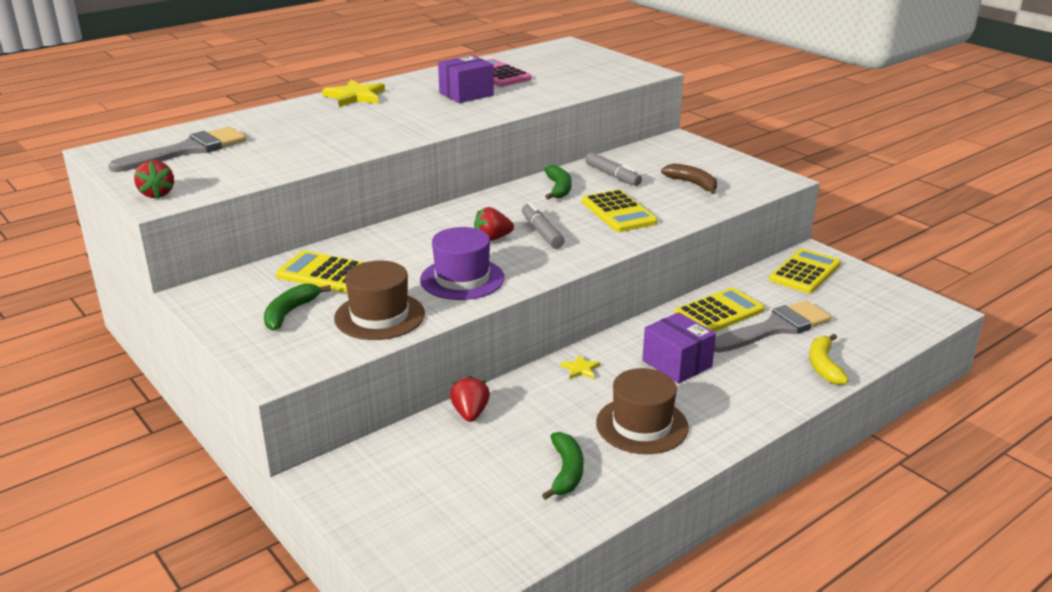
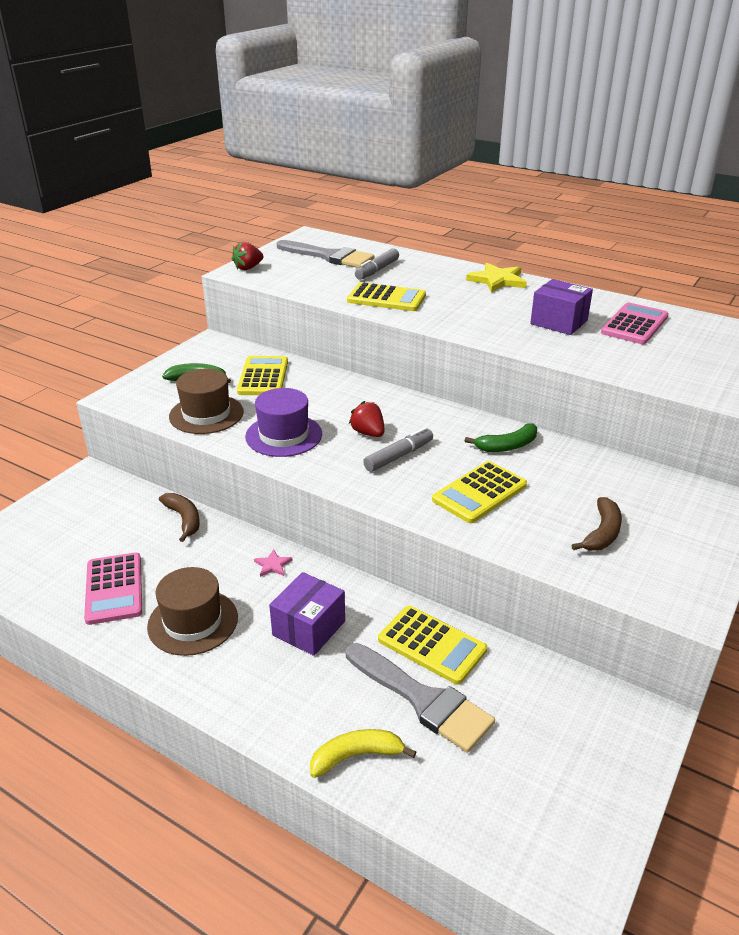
camera: 70 degrees right, 5 degrees up
red strawberry [450,375,490,422] -> brown banana [159,493,200,542]
green banana [542,432,584,500] -> pink calculator [84,552,142,625]
yellow star [561,355,600,379] -> pink star [254,549,293,577]
grey marker [585,152,642,186] -> grey marker moved to [355,249,399,280]
yellow calculator [769,248,841,293] -> yellow calculator moved to [347,282,426,311]

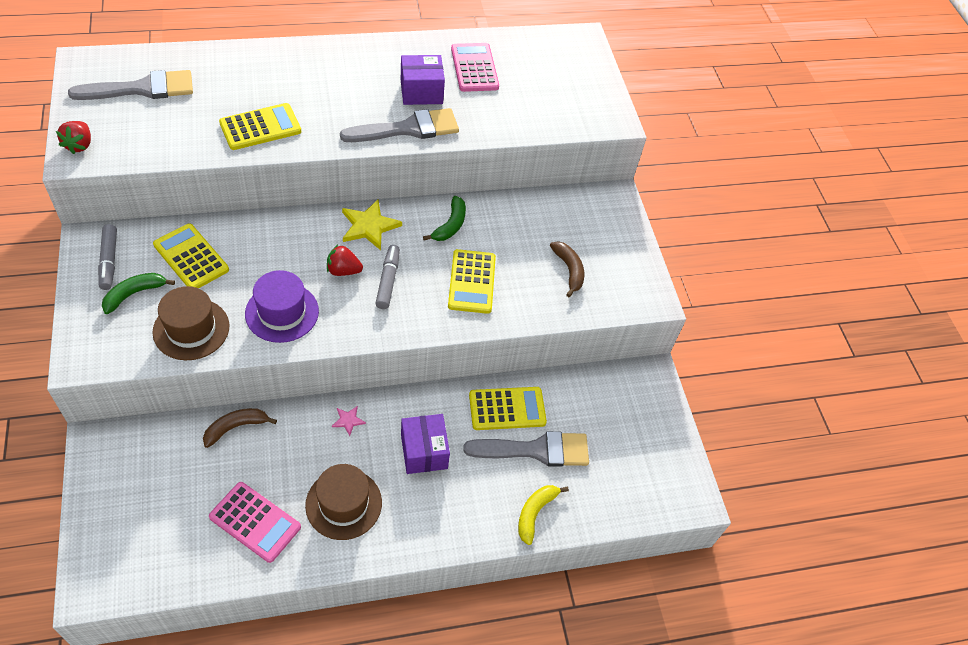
camera: 50 degrees left, 20 degrees up
brown banana [159,493,200,542] -> brown banana turned 45 degrees counterclockwise [203,408,277,448]
grey marker [355,249,399,280] -> grey marker moved to [98,224,117,290]
yellow star [466,263,527,293] -> yellow star moved to [342,200,402,250]
none -> grey brush [340,108,459,142]

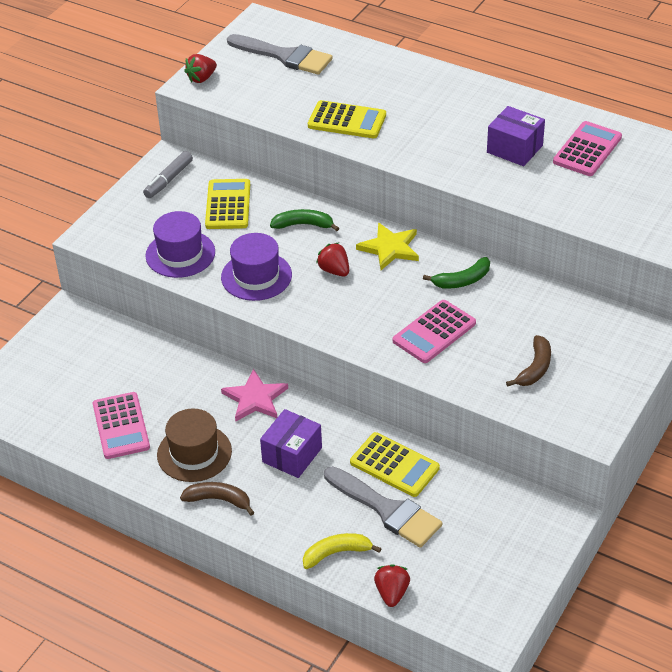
camera: 50 degrees right, 10 degrees down
green banana [102,273,175,314] -> green banana moved to [270,209,339,231]
brown hat [152,286,229,360] -> purple hat [145,211,215,278]
brown banana [203,408,277,448] -> brown banana moved to [180,482,255,516]
pink star [332,406,366,436] -> pink star [221,369,288,422], size x1.98
grey brush [340,108,459,142] -> none
grey marker [375,245,400,309] -> none
yellow calculator [448,249,496,314] -> pink calculator [393,300,476,363]
none -> red strawberry [374,565,410,607]

